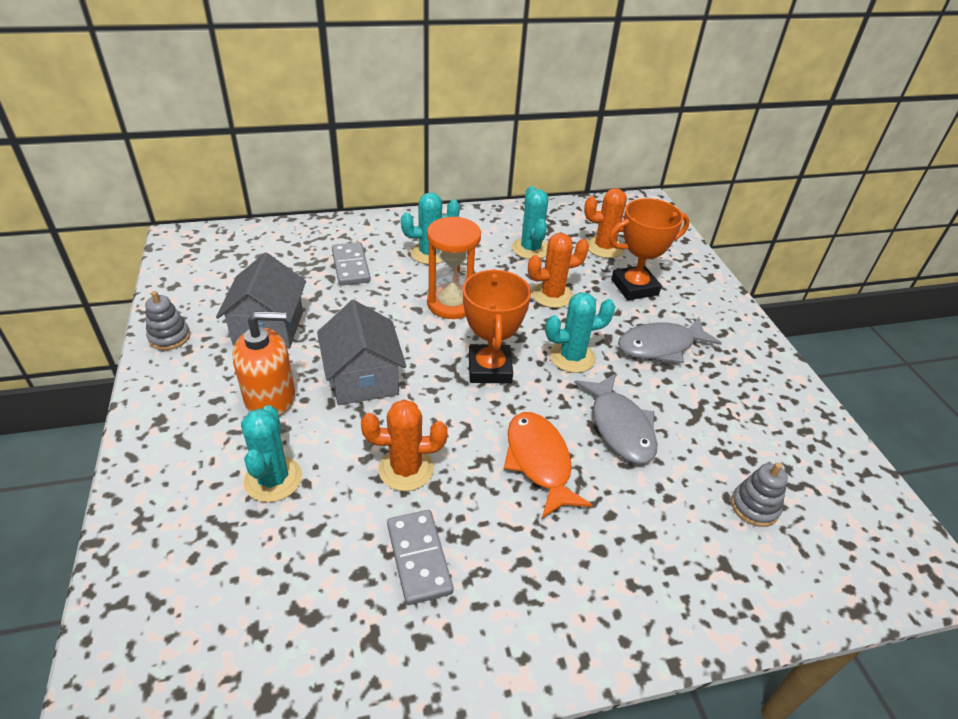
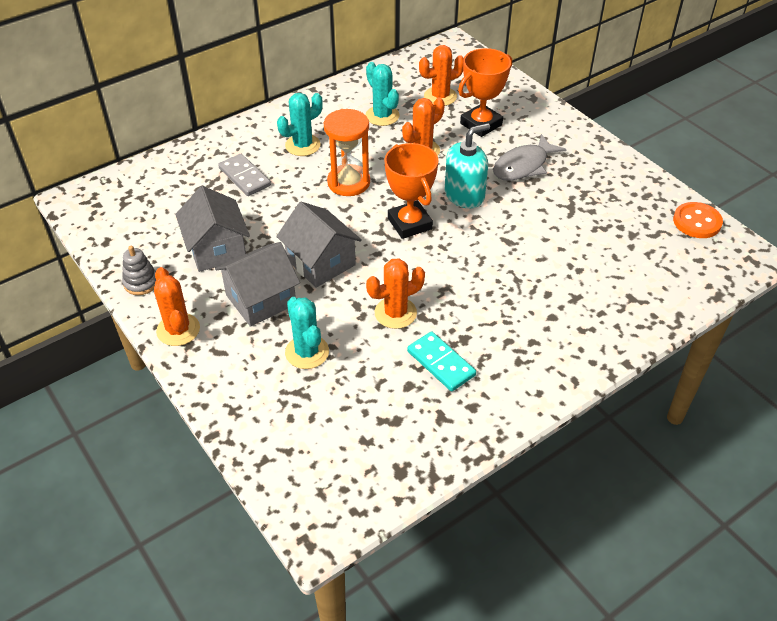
camera: 20 degrees left, 5 degrees up
orange soap dispenser [232,311,295,416] -> grey house [215,242,300,327]
grey domino [387,510,453,605] -> turquoise domino [407,331,476,391]
orange fish [504,412,593,518] -> none
turquoise cactus [545,292,615,373] -> turquoise soap dispenser [445,123,490,209]
grey fish [574,374,657,464] -> none
grey stacking toy [731,462,788,527] -> none
none -> orange cactus [154,267,200,346]
none -> orange button [673,202,723,238]

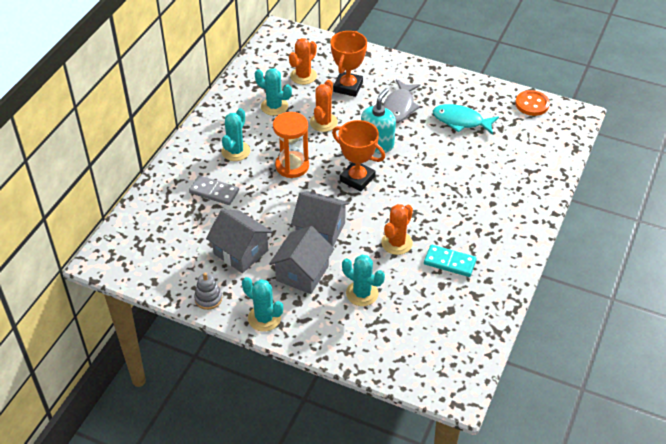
camera: 30 degrees left, 0 degrees up
orange cactus [154,267,200,346] -> turquoise cactus [242,277,283,332]
none -> turquoise fish [433,104,499,135]

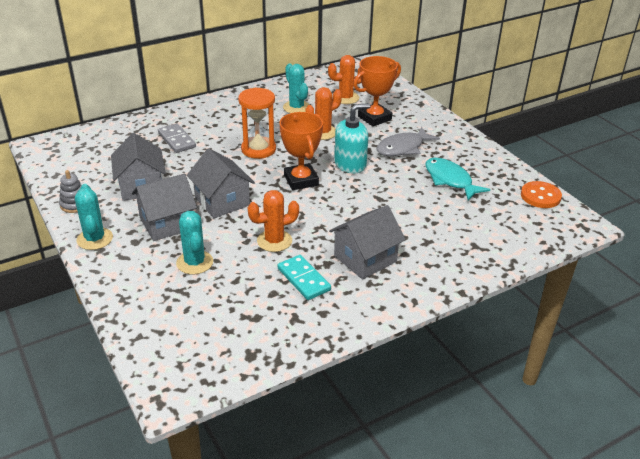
camera: 35 degrees right, 10 degrees down
turquoise cactus [222,108,250,161] -> none
none -> grey house [329,205,406,279]

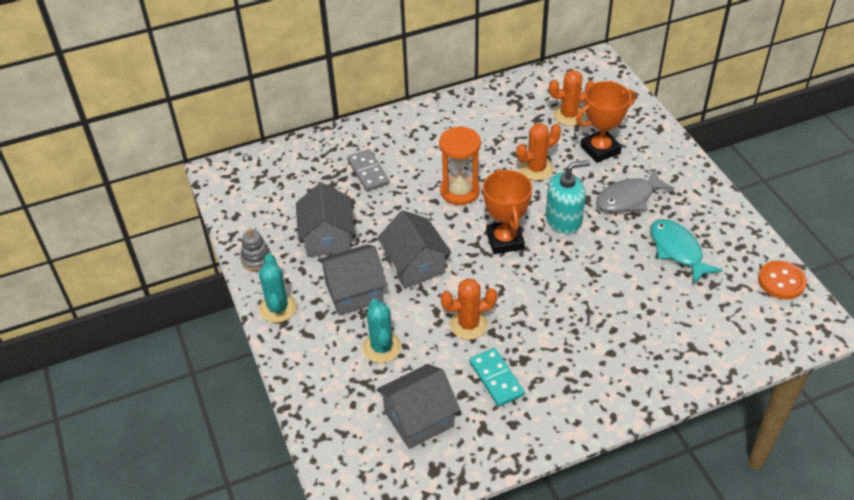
camera: 10 degrees right, 10 degrees up
turquoise cactus [283,63,309,113] -> none
grey house [329,205,406,279] -> grey house moved to [376,364,460,449]

